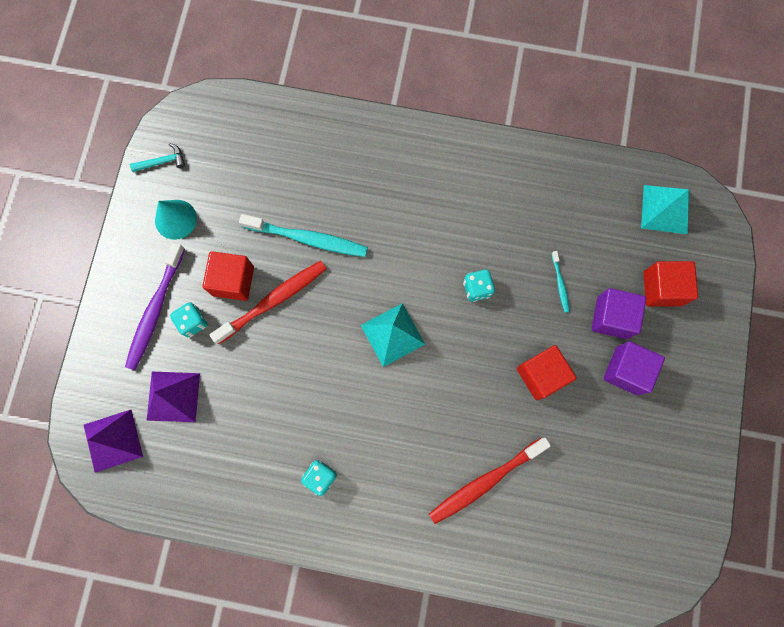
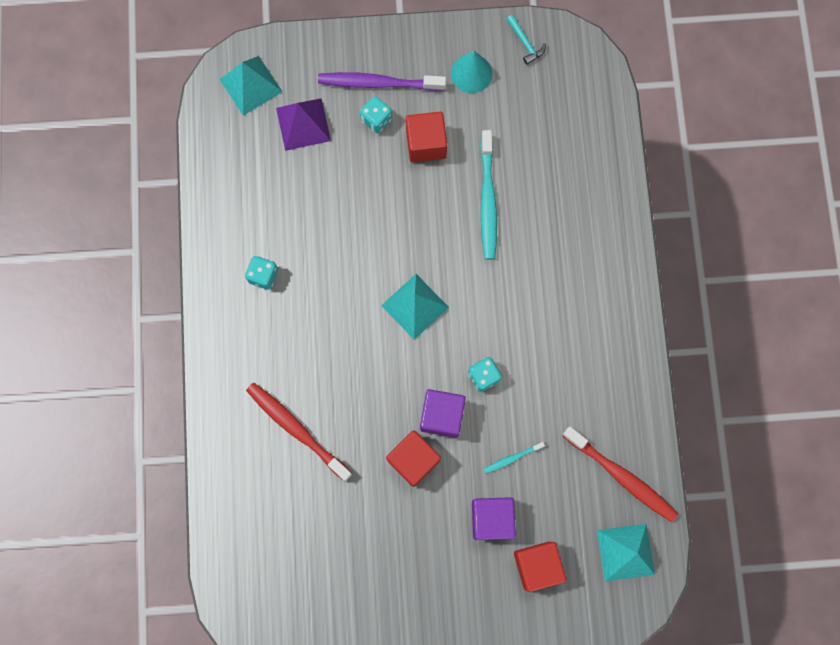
camera: 75 degrees right, 0 degrees up
purple pyramid [84,410,143,473] -> turquoise pyramid [219,56,283,116]
red toothbrush [210,261,327,344] -> red toothbrush moved to [562,426,678,522]
purple cube [604,341,665,395] -> purple cube moved to [420,389,466,438]

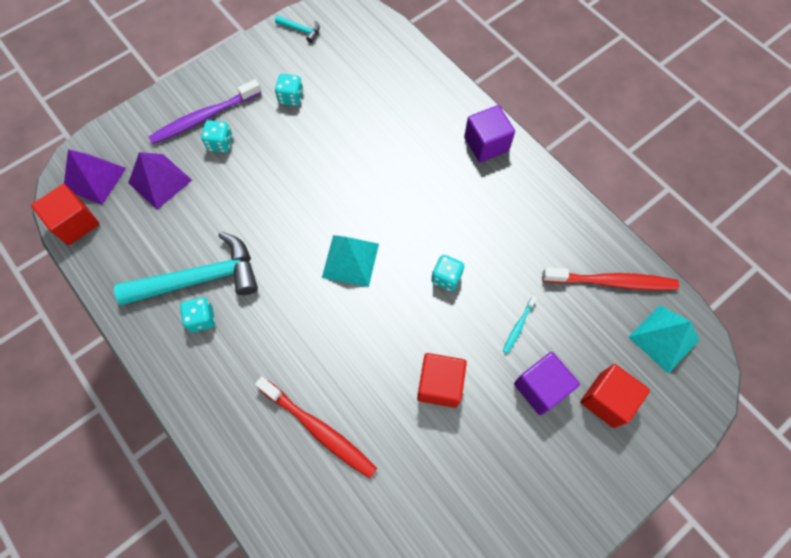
camera: 35 degrees left, 10 degrees down
turquoise pyramid [219,56,283,116] -> purple pyramid [64,149,126,205]
red toothbrush [246,383,352,482] -> red toothbrush turned 150 degrees counterclockwise [255,377,377,478]
red cube [406,112,447,162] -> red cube moved to [31,184,99,245]
purple cube [420,389,466,438] -> purple cube moved to [464,105,515,163]
turquoise cone [451,51,492,93] -> none
turquoise toothbrush [480,130,497,260] -> none
none -> turquoise hammer [114,232,258,305]
none -> turquoise dice [275,74,304,106]

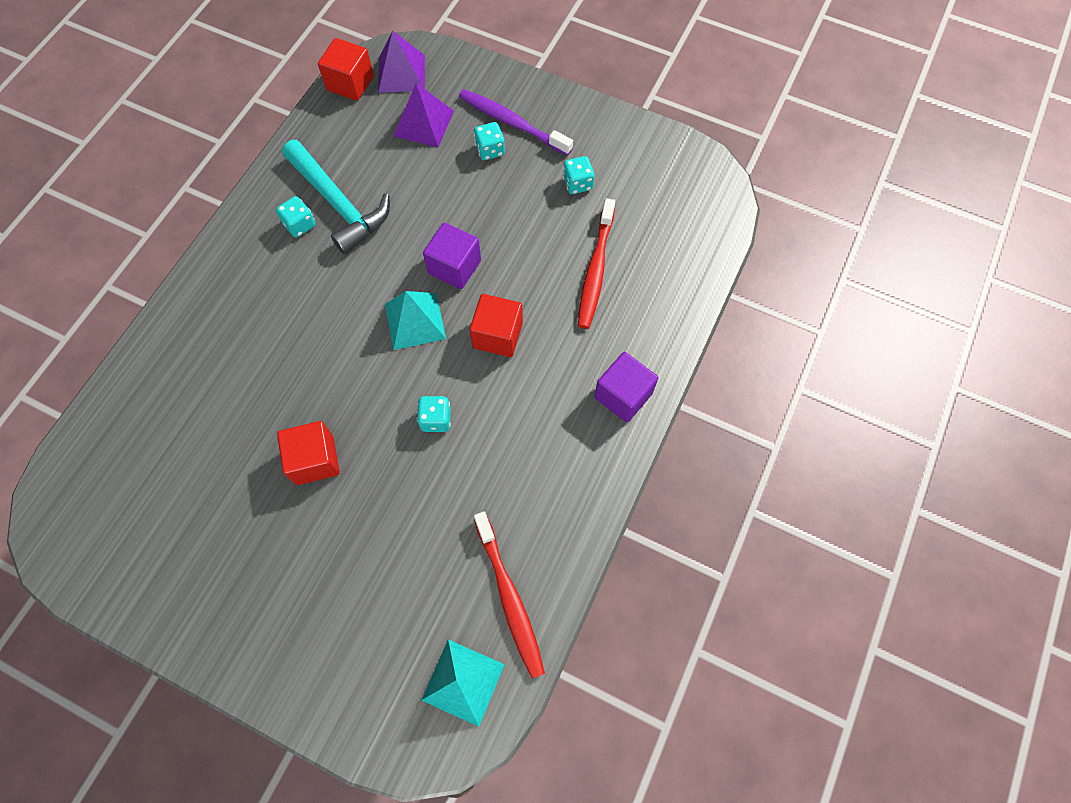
camera: 65 degrees right, 0 degrees up
red toothbrush [255,377,377,478] -> red toothbrush moved to [578,198,615,329]
turquoise hammer [275,15,320,43] -> none
turquoise toothbrush [503,295,537,354] -> none
purple cube [514,352,580,415] -> purple cube moved to [423,223,481,289]
red cube [580,364,650,428] -> red cube moved to [470,294,523,357]

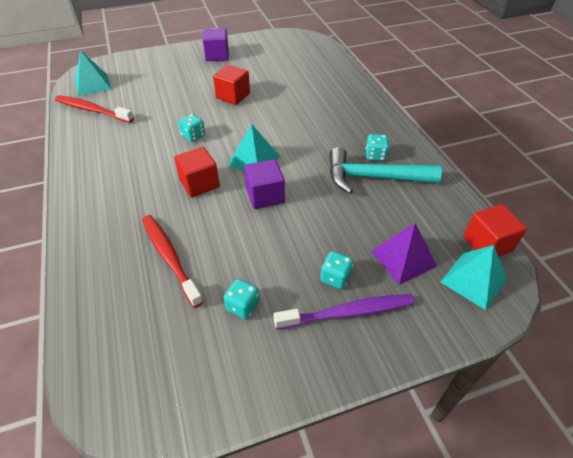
camera: 135 degrees right, 20 degrees down
purple pyramid [378,31,425,93] -> turquoise pyramid [440,245,507,310]
purple cube [594,352,658,422] -> purple cube moved to [203,28,229,61]

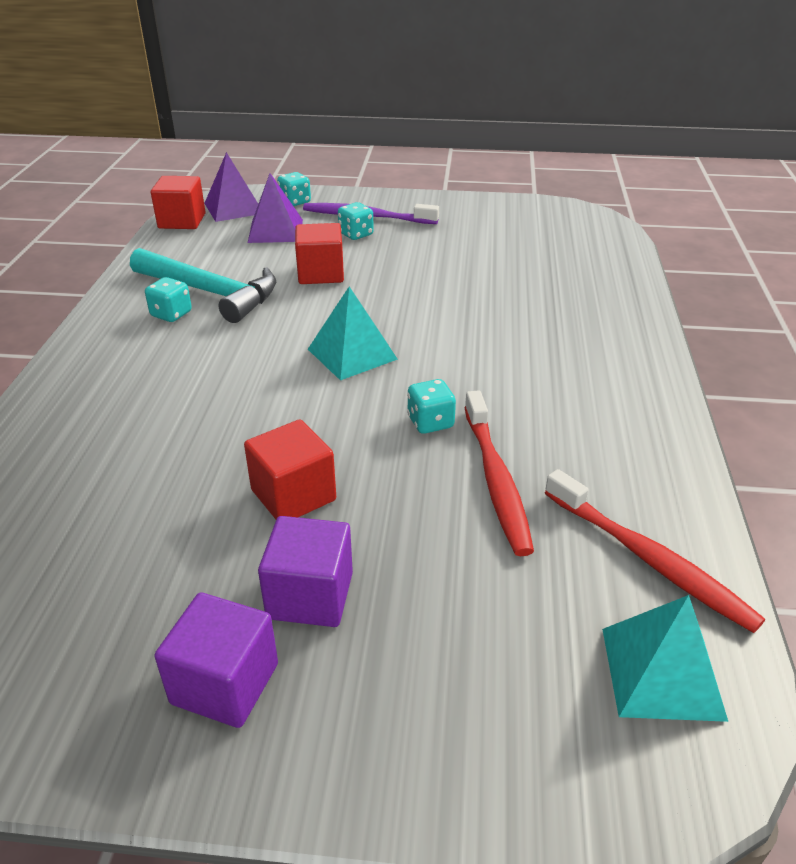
camera: 155 degrees left, 10 degrees down
red toothbrush [142,215,203,308] -> red toothbrush moved to [464,390,534,556]
red cube [174,147,220,198] -> red cube moved to [295,223,344,284]
turquoise dice [224,279,260,319] -> turquoise dice moved to [277,172,311,206]
purple cube [244,159,285,209] -> purple cube moved to [258,516,353,627]
turquoise pyramid [440,245,507,310] -> purple pyramid [204,152,258,222]

